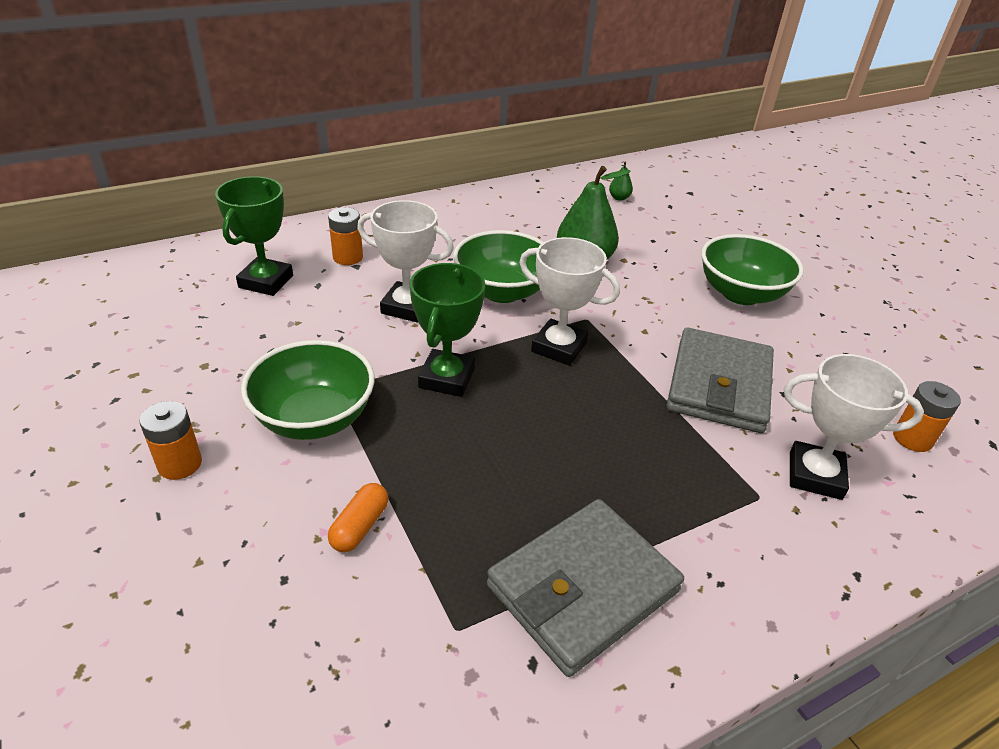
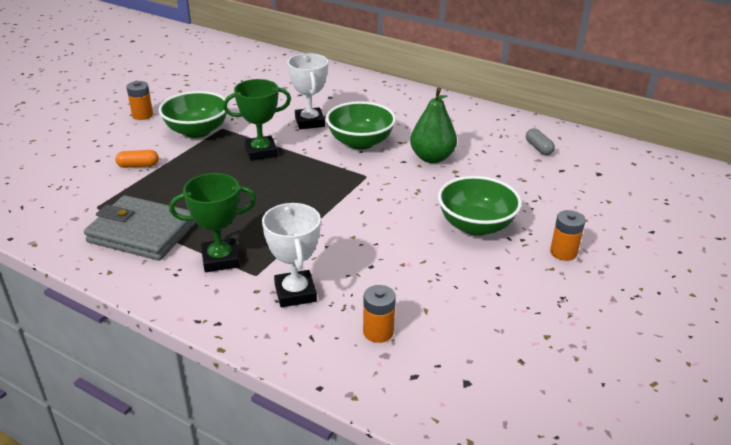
camera: 60 degrees right, 5 degrees down
green trophy [215,176,293,296] -> green trophy moved to [169,173,257,272]
orange battery [328,207,363,265] -> orange battery moved to [550,210,585,261]
white trophy [519,237,620,366] -> none
green pear [609,162,633,201] -> grey capsule [526,128,555,155]
grey wallet [667,328,774,433] -> none

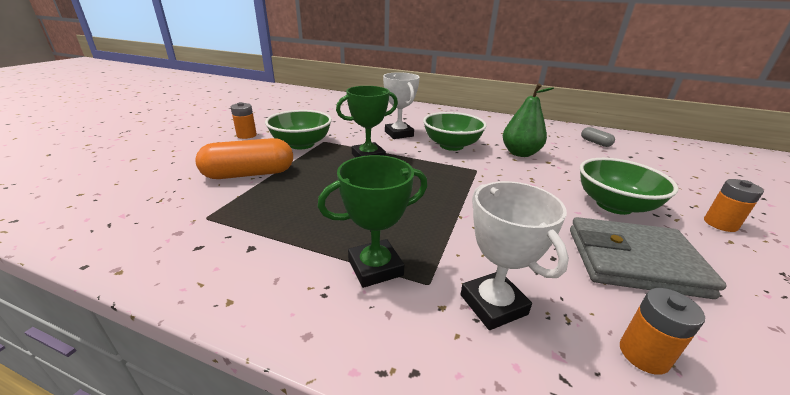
camera: 10 degrees left, 5 degrees down
grey wallet [84,195,196,261] -> grey wallet moved to [570,217,727,299]
orange capsule [115,150,159,168] -> orange capsule [195,138,293,179], size x2.06

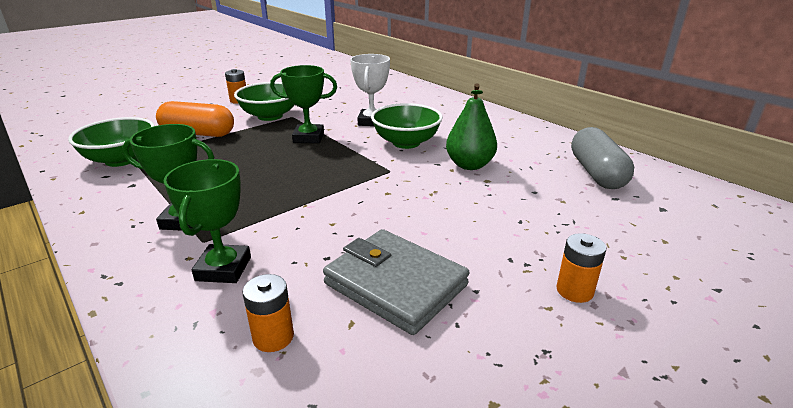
camera: 30 degrees right, 0 degrees up
white trophy [461,181,569,330] -> green trophy [164,159,251,283]
green bowl [580,158,678,215] -> green bowl moved to [68,117,155,167]
grey capsule [581,127,615,147] -> grey capsule [571,127,634,189], size x2.06

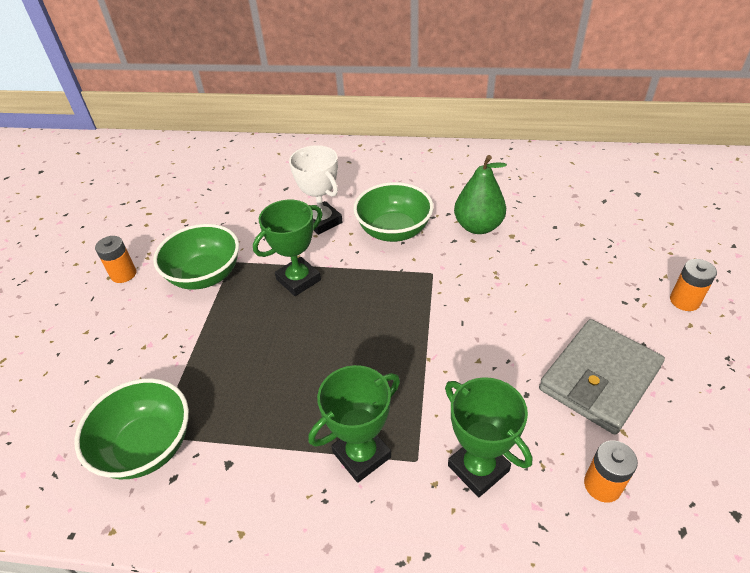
camera: 40 degrees left, 15 degrees up
orange capsule [156,101,234,137] -> none
grey wallet [323,229,469,335] -> grey wallet turned 45 degrees counterclockwise [539,319,665,435]
grey capsule [571,127,634,189] -> none

